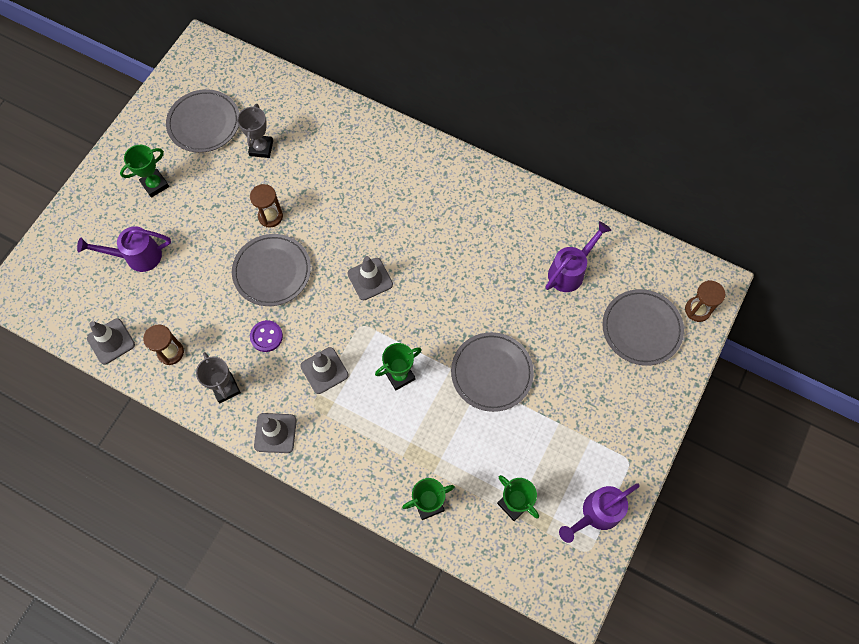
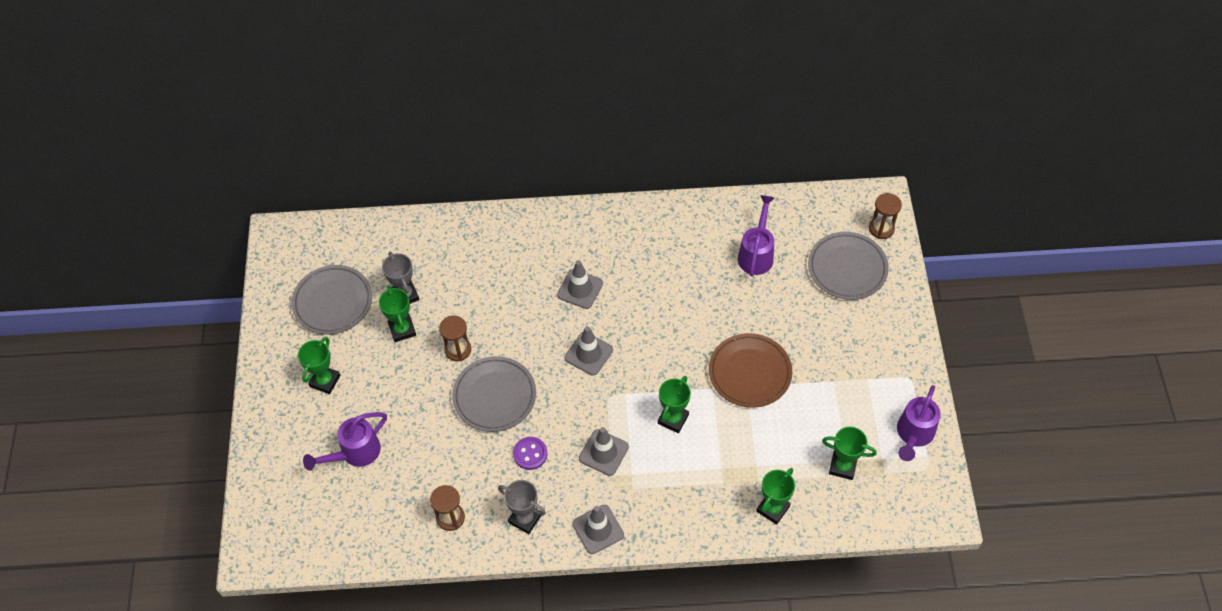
camera: 30 degrees left, 10 degrees down
grey traffic cone [87,318,135,365] -> grey traffic cone moved to [557,260,603,309]
grey plate [451,332,534,412] -> brown plate [709,333,792,408]
none -> green trophy [379,285,416,342]

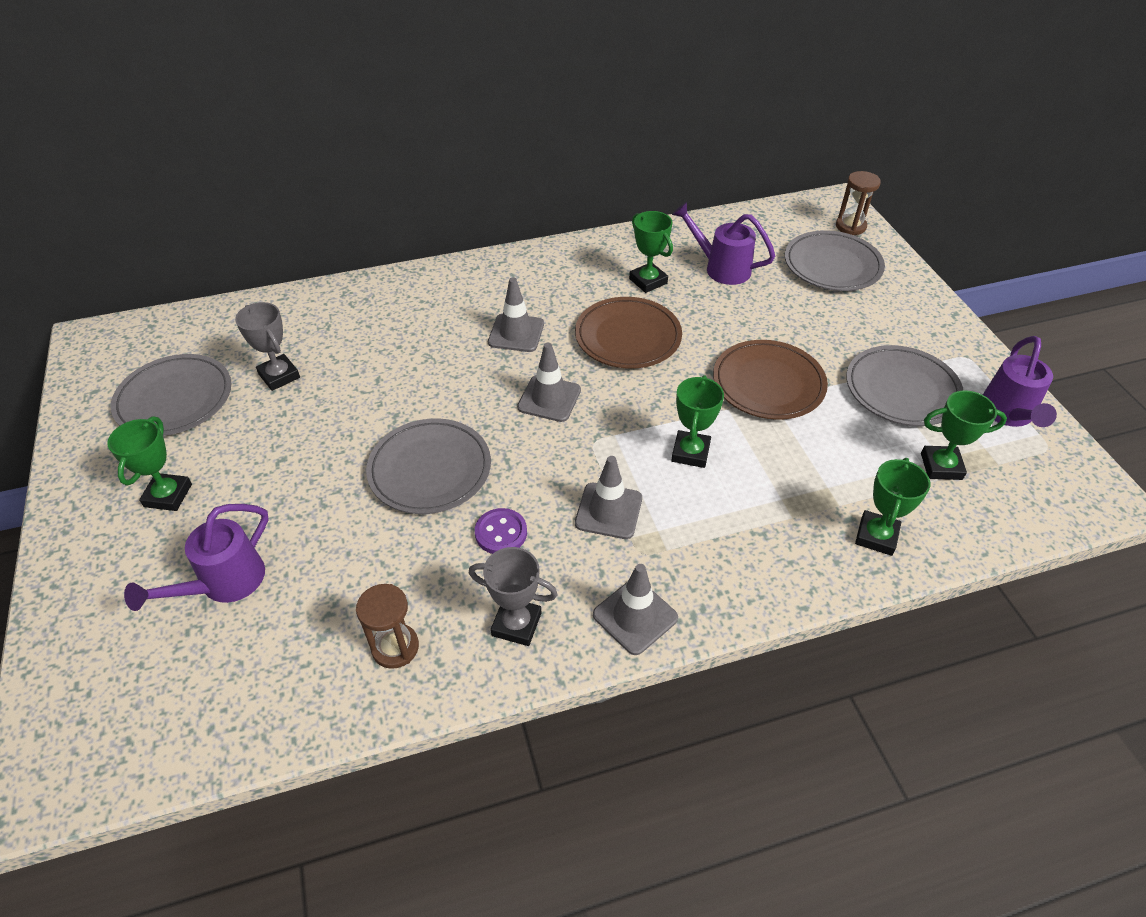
camera: 15 degrees left, 10 degrees down
green trophy [379,285,416,342] -> green trophy moved to [629,211,673,293]
brown hourglass [439,315,471,362] -> none
purple watering can [738,195,774,276] -> purple watering can turned 60 degrees counterclockwise [672,202,775,285]
none -> brown plate [575,297,682,369]
none -> grey plate [846,345,964,426]

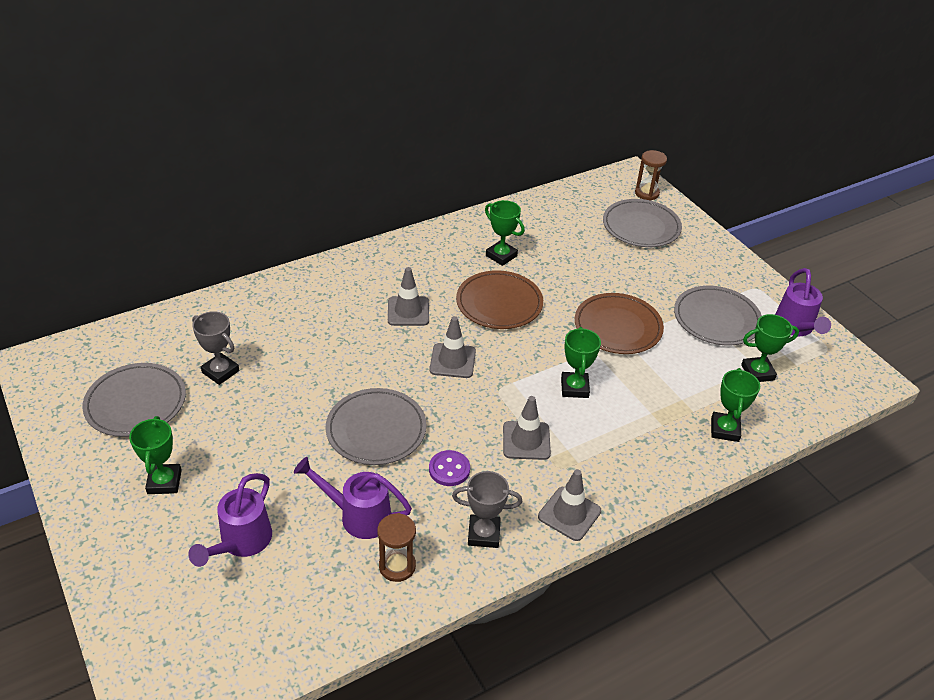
camera: 15 degrees left, 5 degrees down
purple watering can [672,202,775,285] -> purple watering can moved to [294,457,412,539]

